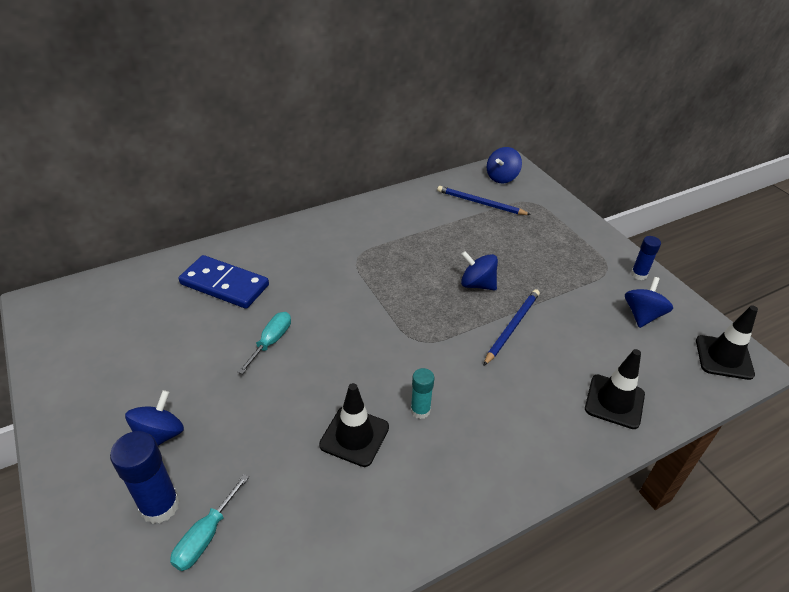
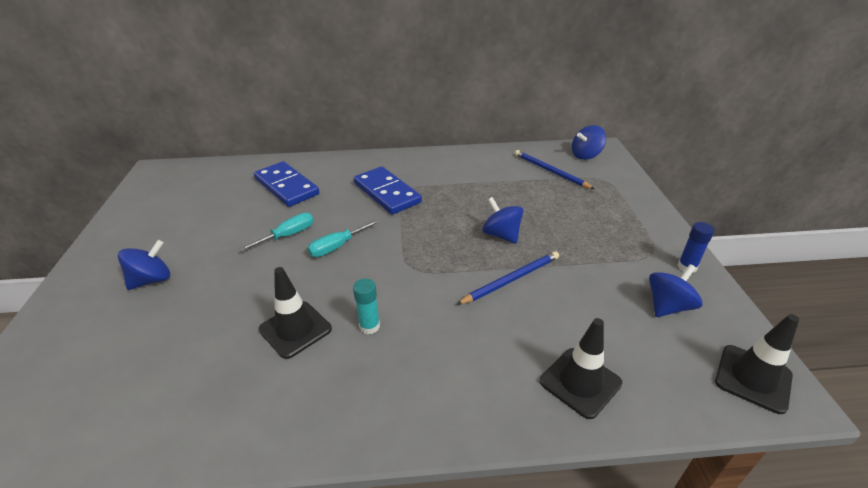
camera: 25 degrees right, 5 degrees down
blue glue stick [110,431,180,524] -> none
turquoise screwdriver [170,474,249,571] -> turquoise screwdriver moved to [307,220,379,257]
none -> blue domino [354,167,422,214]

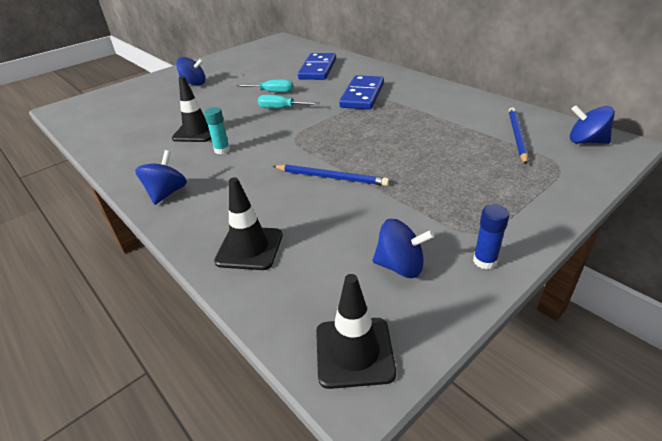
camera: 55 degrees right, 0 degrees up
blue spinning top [482,197,523,244] -> blue spinning top moved to [135,150,187,205]

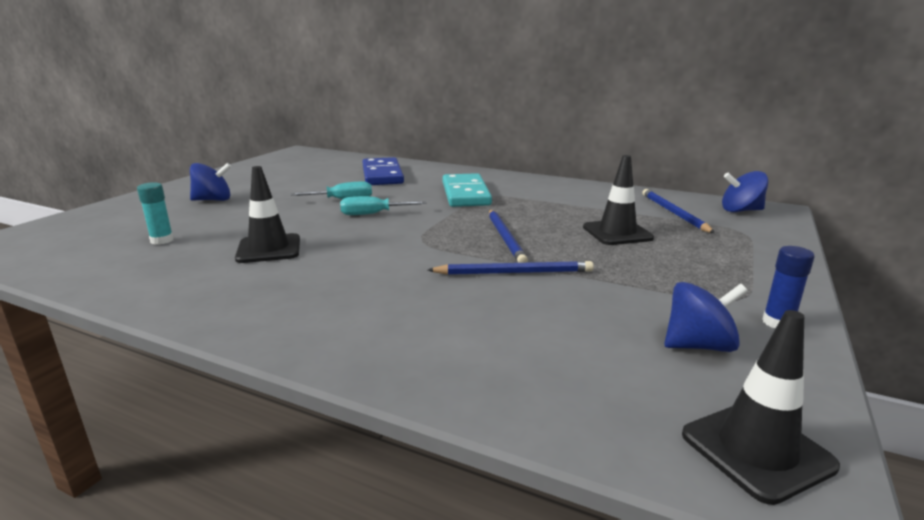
camera: 25 degrees left, 15 degrees down
blue spinning top [135,150,187,205] -> none
turquoise glue stick [204,107,230,154] -> turquoise glue stick moved to [137,182,174,245]
black traffic cone [214,177,283,270] -> black traffic cone moved to [583,155,654,245]
blue domino [339,75,384,110] -> turquoise domino [443,173,492,207]
none -> blue pencil [489,210,528,263]

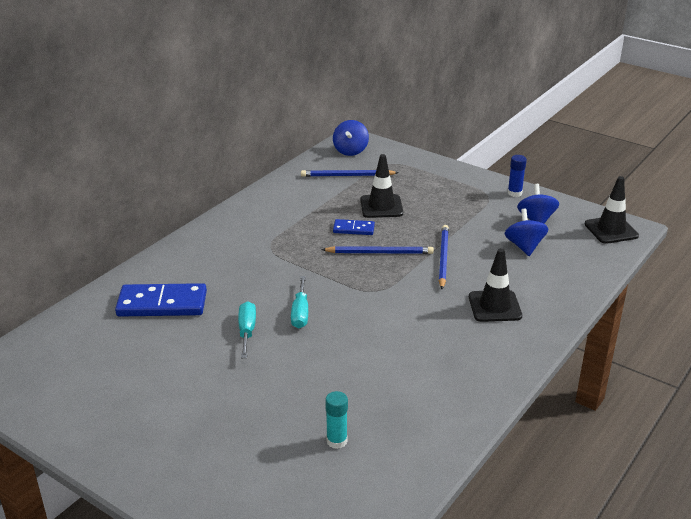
camera: 80 degrees left, 10 degrees up
blue spinning top [190,163,231,201] -> blue spinning top moved to [505,209,548,256]
black traffic cone [235,166,300,263] -> black traffic cone moved to [469,248,522,322]
turquoise domino [443,173,492,207] -> none
none -> blue domino [333,219,375,235]

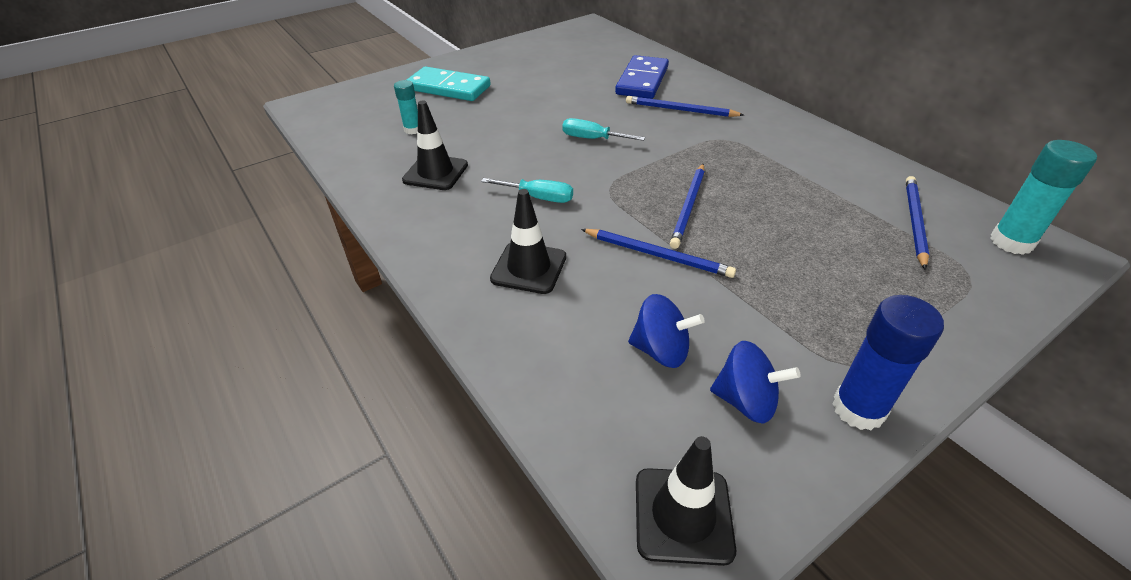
camera: 110 degrees right, 10 degrees up
turquoise screwdriver [238,301,256,358] -> turquoise screwdriver moved to [481,178,573,203]
blue spinning top [333,120,369,156] -> turquoise glue stick [990,140,1097,255]
blue domino [333,219,375,235] -> none
black traffic cone [360,154,403,218] -> black traffic cone moved to [402,101,468,190]
blue glue stick [508,155,527,197] -> blue glue stick [832,295,944,430], size x1.66
none -> turquoise domino [407,67,491,101]
none -> blue pencil [626,96,744,117]

